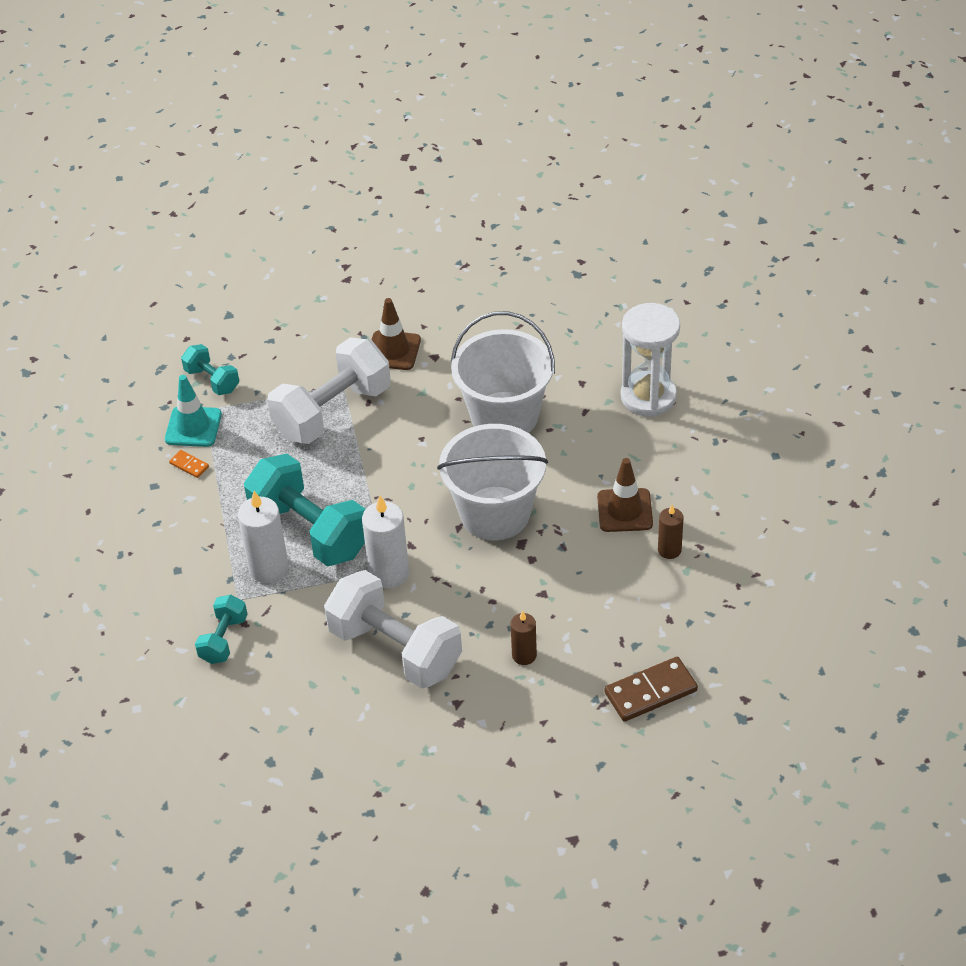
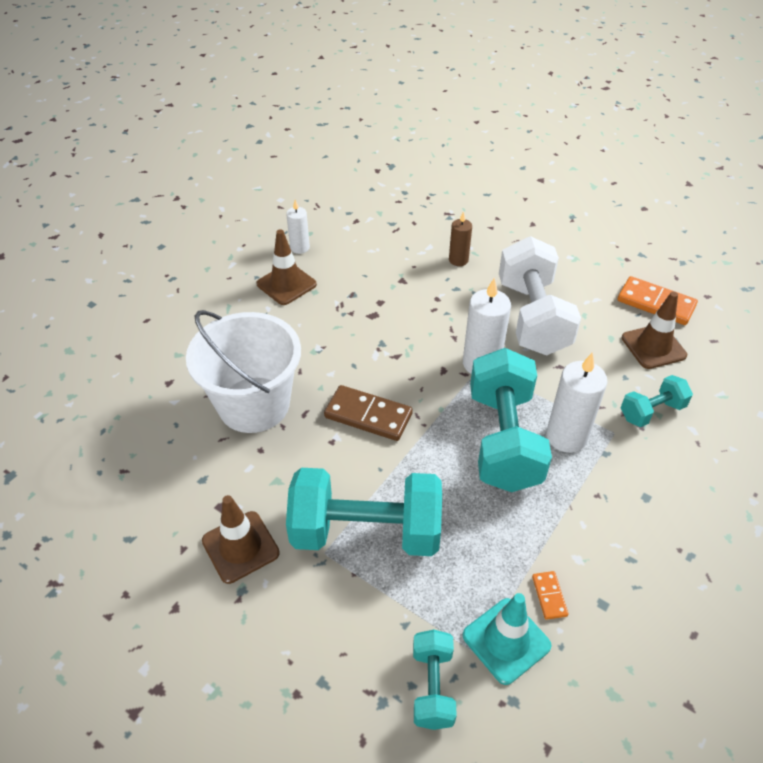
camera: 135 degrees left, 0 degrees up
white dumbbell [267,337,391,444] -> turquoise dumbbell [286,468,442,556]
white bucket [437,424,548,541] -> none
brown domino [604,657,698,722] -> brown domino moved to [324,385,413,441]
white hourglass [621,303,680,417] -> none
brown candle [658,505,684,559] -> white candle [286,200,310,254]
none -> orange domino [618,276,698,325]
none -> brown traffic cone [622,291,687,369]

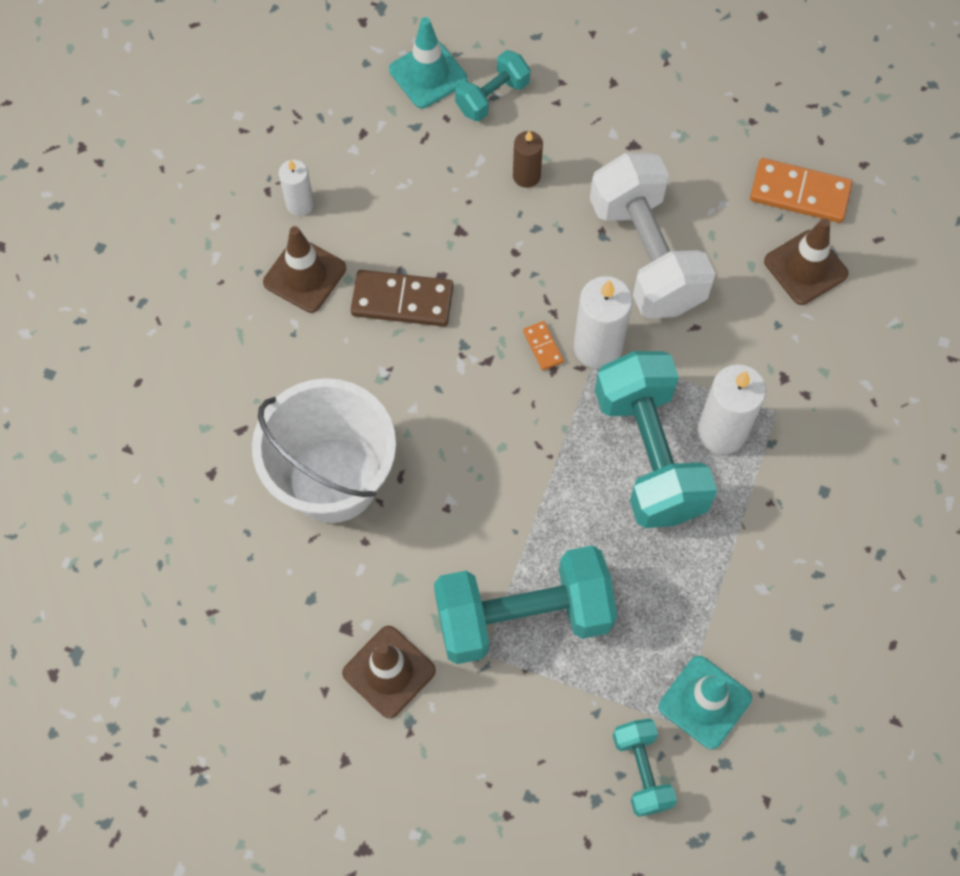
camera: 15 degrees left, 20 degrees up
brown domino [324,385,413,441] -> brown domino moved to [351,270,454,327]
orange domino [532,571,569,620] -> orange domino moved to [523,321,564,370]
turquoise dumbbell [621,375,693,427] -> turquoise dumbbell moved to [455,50,530,121]
none -> turquoise traffic cone [389,17,468,108]

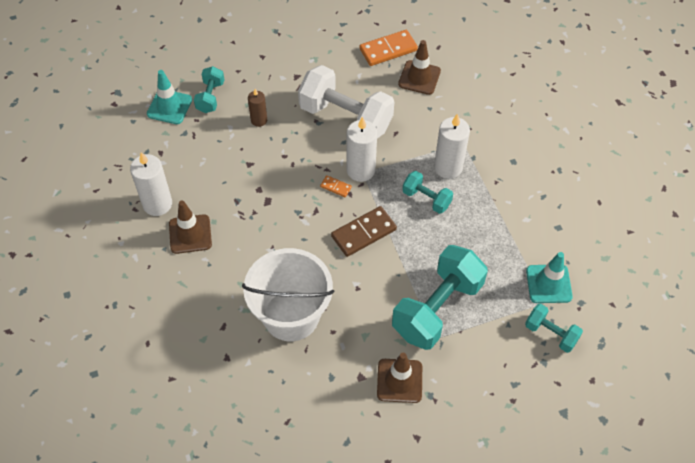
camera: 40 degrees left, 10 degrees down
white candle [279,159,314,216] -> white candle [130,152,172,216], size x1.68
brown domino [351,270,454,327] -> brown domino moved to [331,206,397,257]
turquoise dumbbell [595,351,717,528] -> turquoise dumbbell [402,171,453,214], size x0.50

